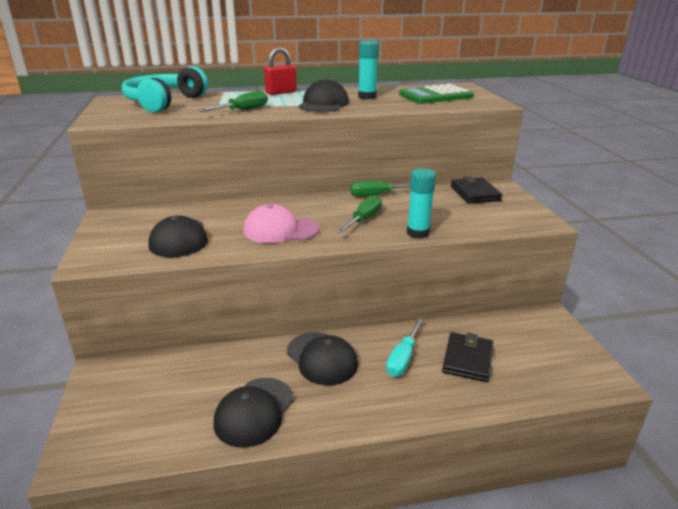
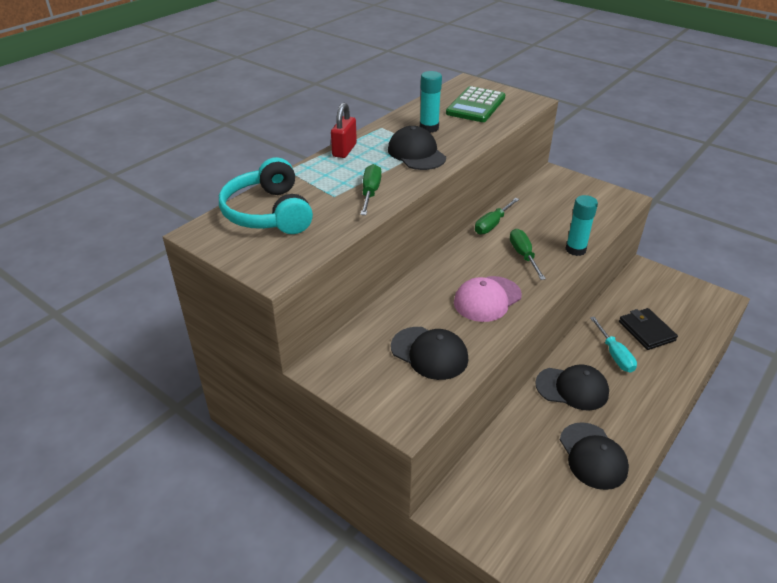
camera: 40 degrees left, 10 degrees up
black wallet [451,176,502,204] -> none

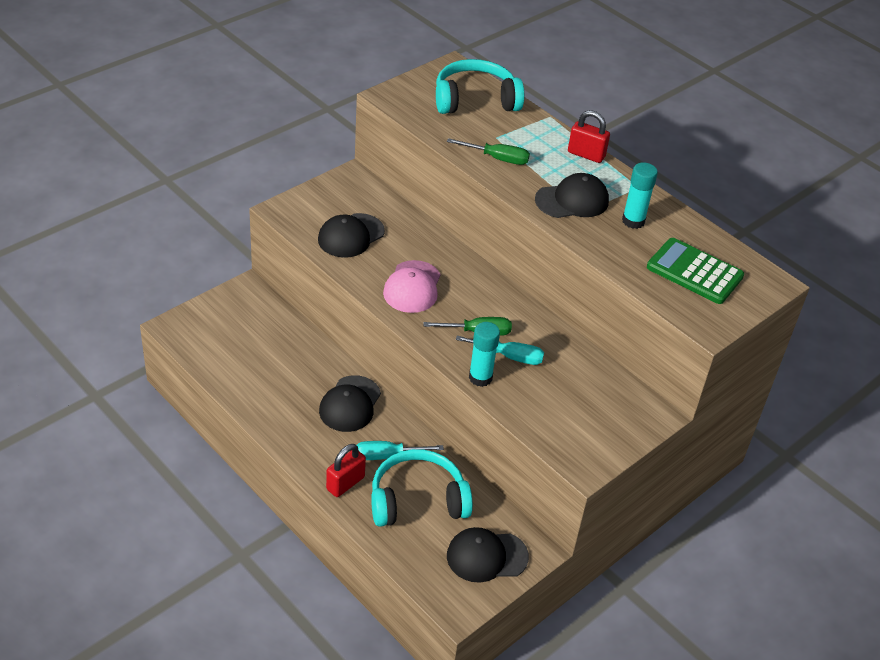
camera: 95 degrees right, 5 degrees up
pink cap [454,276,522,322] -> pink cap turned 135 degrees counterclockwise [383,260,441,313]
green screwdriver [475,198,519,234] -> none
black cap [560,422,629,490] -> black cap moved to [447,527,529,583]
black wallet [619,308,678,350] -> turquoise headphones [371,449,473,527]
none -> red padlock [326,444,366,497]
none -> turquoise screwdriver [456,336,544,365]

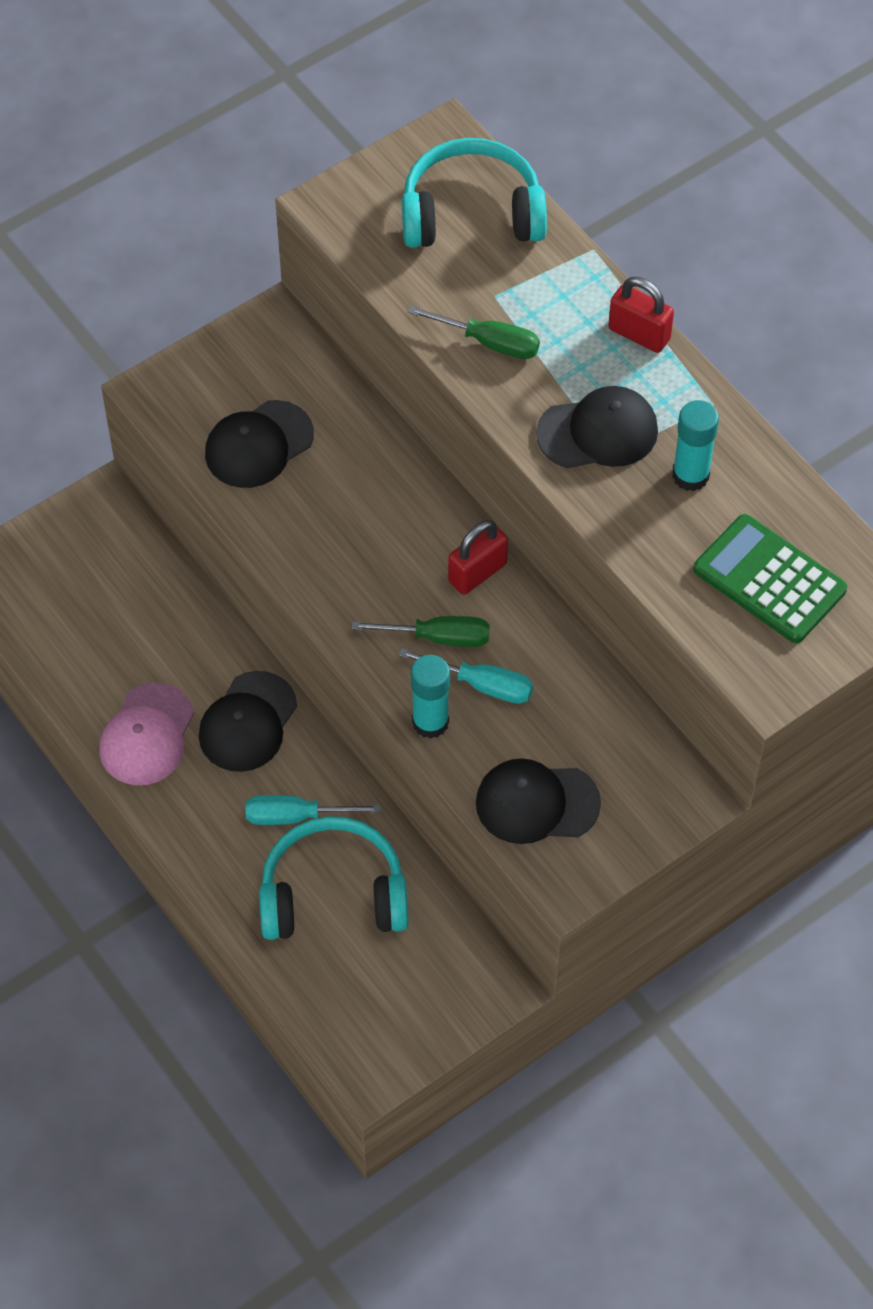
camera: 10 degrees right, 15 degrees up
red padlock [326,444,366,497] -> red padlock moved to [448,520,508,595]
pink cap [383,260,441,313] -> pink cap moved to [99,682,194,785]
black cap [447,527,529,583] -> black cap moved to [476,758,601,844]

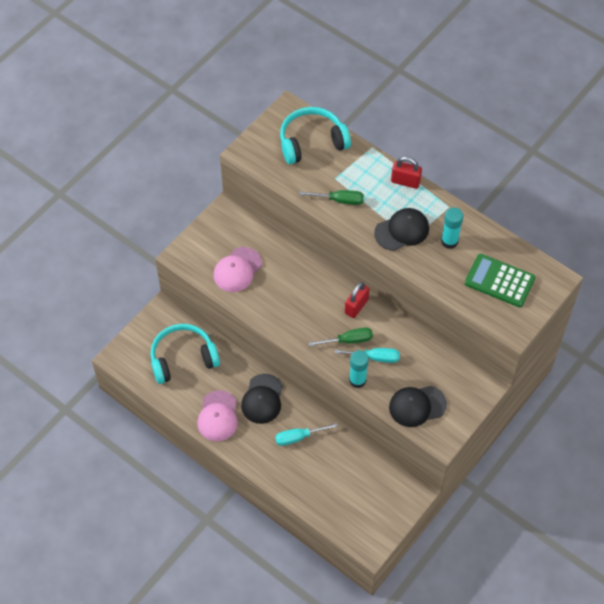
camera: 15 degrees left, 0 degrees up
black cap [205,400,314,488] -> pink cap [214,247,262,292]
turquoise headphones [259,816,408,940] -> turquoise headphones moved to [150,324,220,384]

